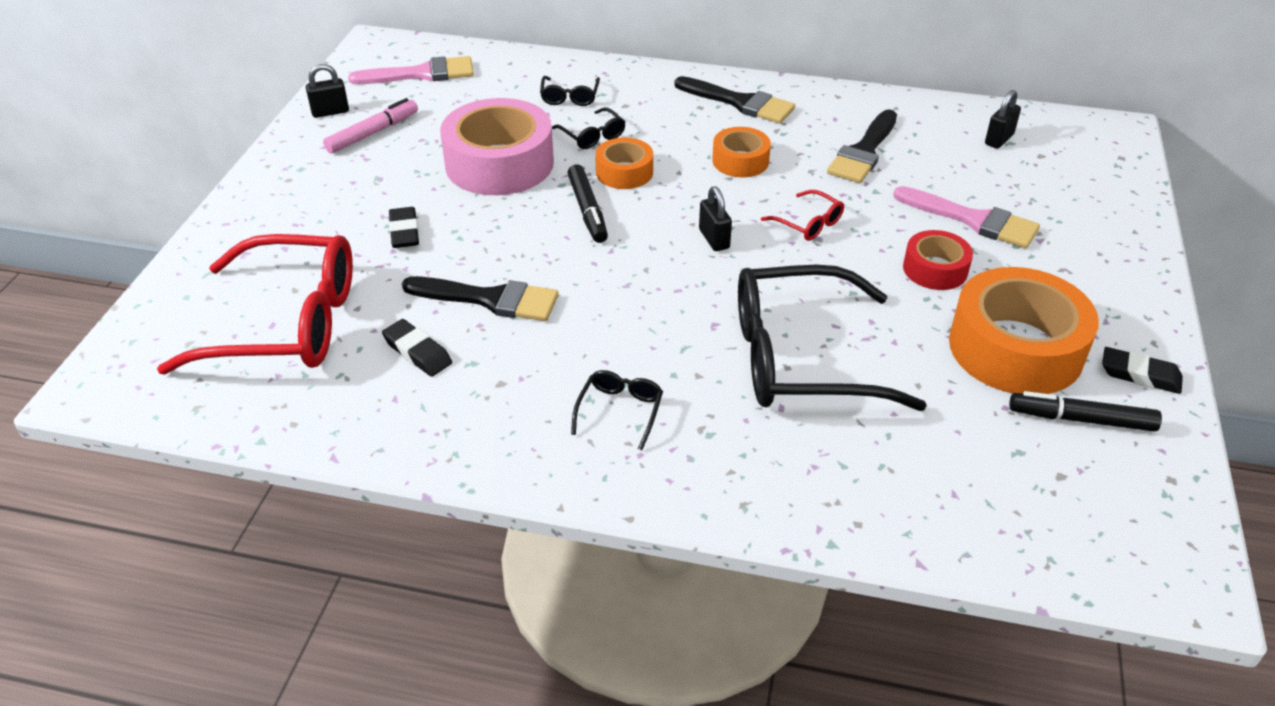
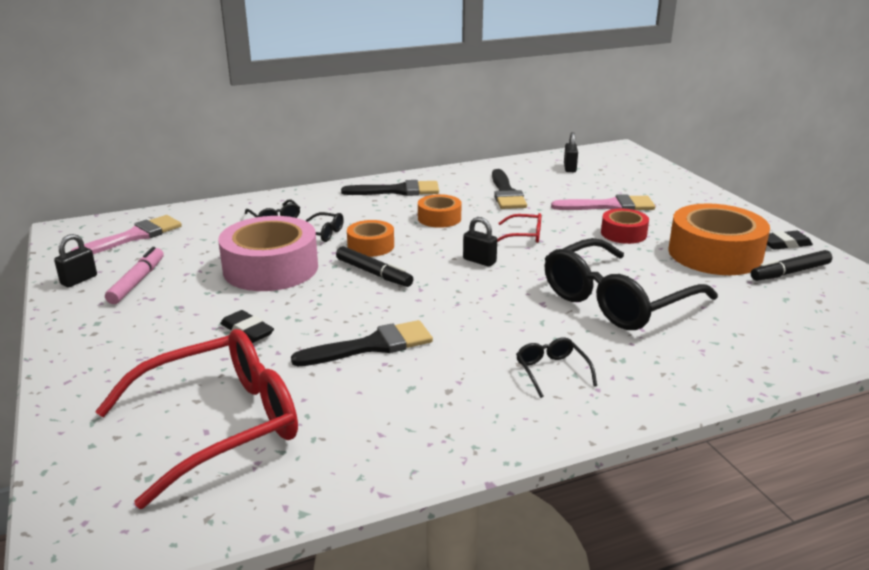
camera: 35 degrees left, 15 degrees down
black eraser [382,319,452,377] -> none

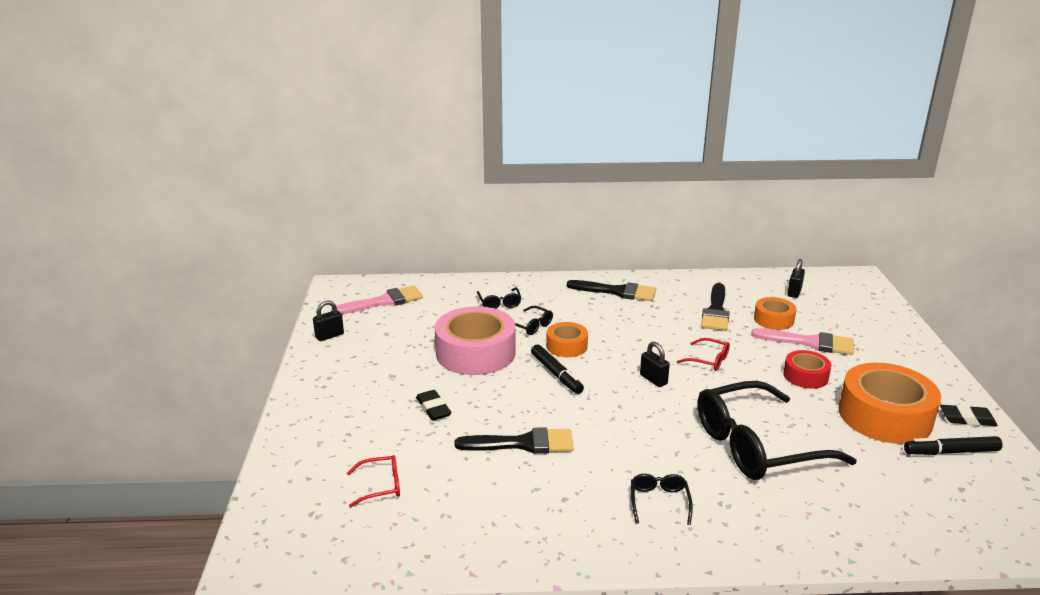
camera: 20 degrees right, 0 degrees up
red glasses [95,329,298,509] -> red glasses [347,455,400,508], size x0.42
pink marker [105,247,164,304] -> none
orange tape [418,194,461,228] -> orange tape moved to [754,297,796,330]

